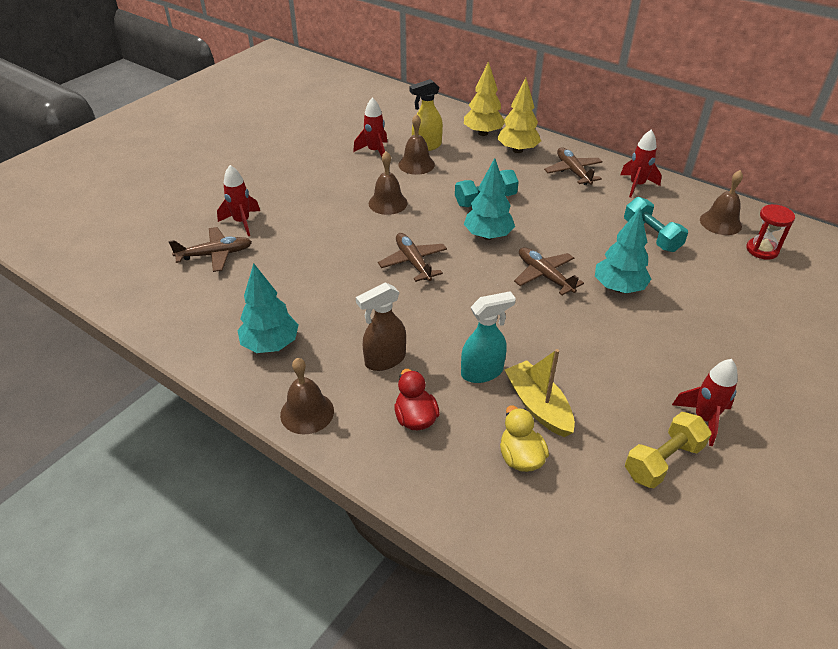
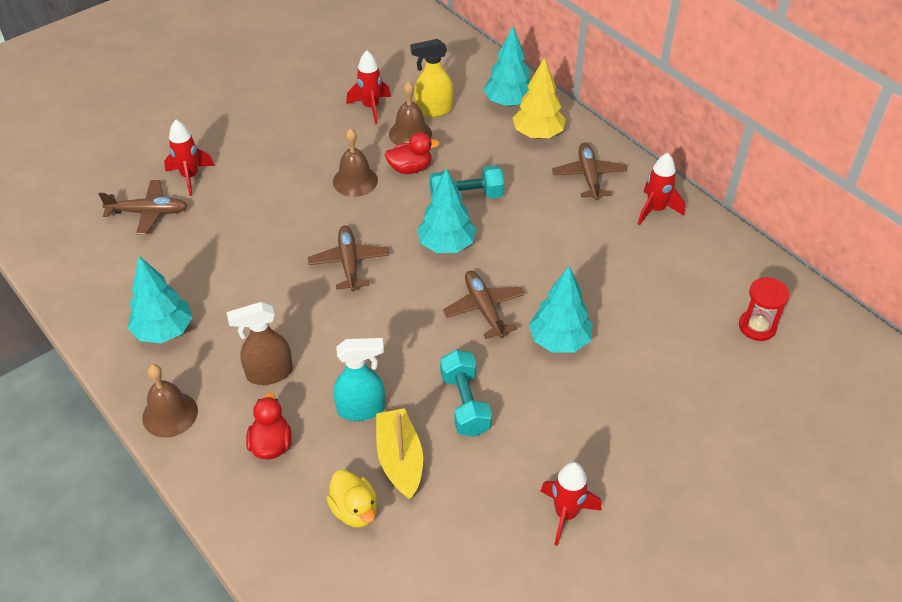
camera: 15 degrees right, 5 degrees up
yellow tree [464,61,505,136] -> turquoise tree [483,26,531,107]
yellow duck [500,406,549,472] -> yellow duck turned 150 degrees clockwise [326,470,377,528]
turquoise dumbbell [624,197,688,252] -> turquoise dumbbell moved to [440,350,492,437]
yellow dumbbell [625,412,711,488] -> none
brown bell [700,170,743,235] -> none
none -> red duck [385,132,440,174]

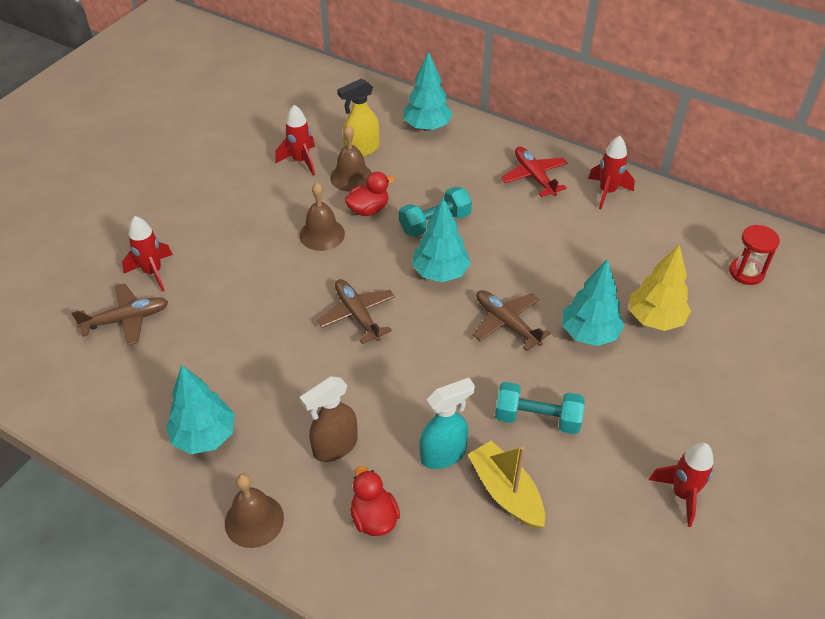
camera: 20 degrees left, 0 degrees up
yellow duck [326,470,377,528] -> none
turquoise dumbbell [440,350,492,437] -> turquoise dumbbell turned 45 degrees counterclockwise [495,382,585,434]
yellow tree [513,57,566,139] -> yellow tree moved to [629,244,691,331]
brown plane [552,142,628,200] -> red plane [501,147,567,197]

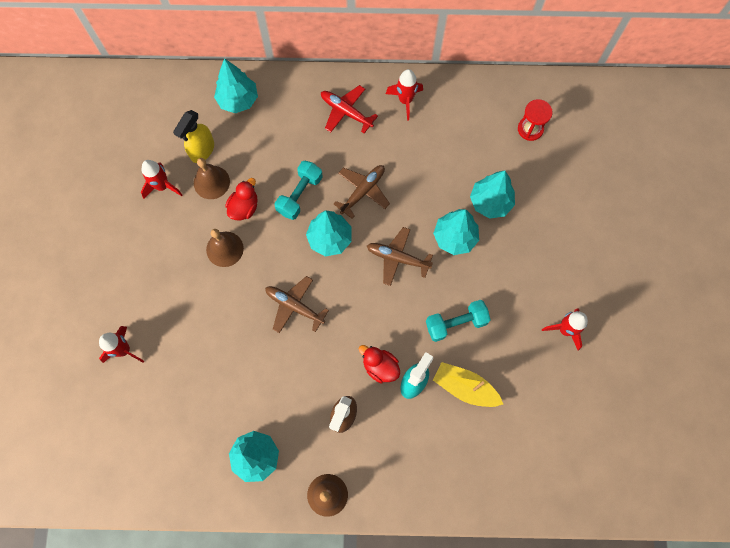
camera: 30 degrees left, 25 degrees up
brown plane [71,283,168,346] -> brown plane moved to [334,165,390,219]
red duck [350,466,400,536] -> red duck moved to [359,345,400,383]
yellow tree [629,244,691,331] -> turquoise tree [470,171,515,219]

